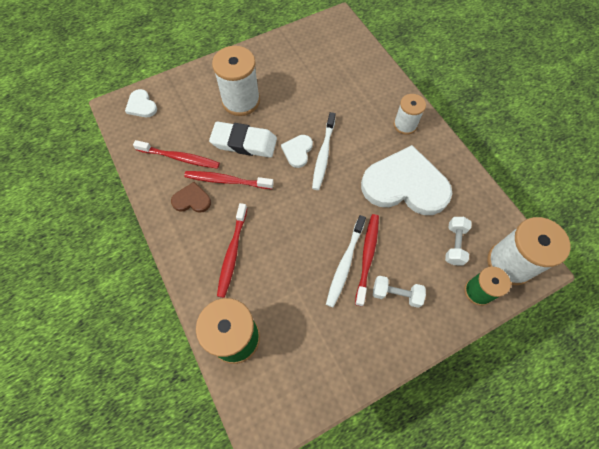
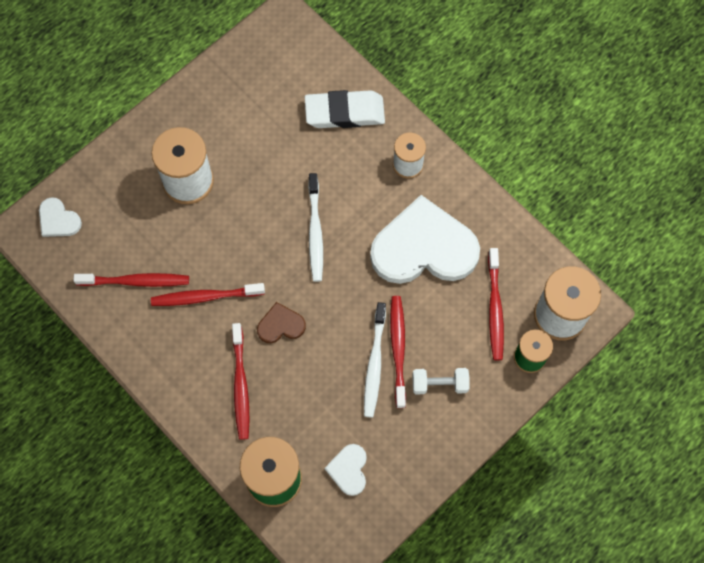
camera: 15 degrees left, 5 degrees up
brown heart [171,182,211,213] -> brown heart moved to [257,302,306,343]
white eraser [209,122,277,158] -> white eraser moved to [305,90,385,128]
white heart [281,135,313,168] -> white heart moved to [325,444,367,496]
white dumbbell [445,217,472,266] -> red toothbrush [488,248,504,360]

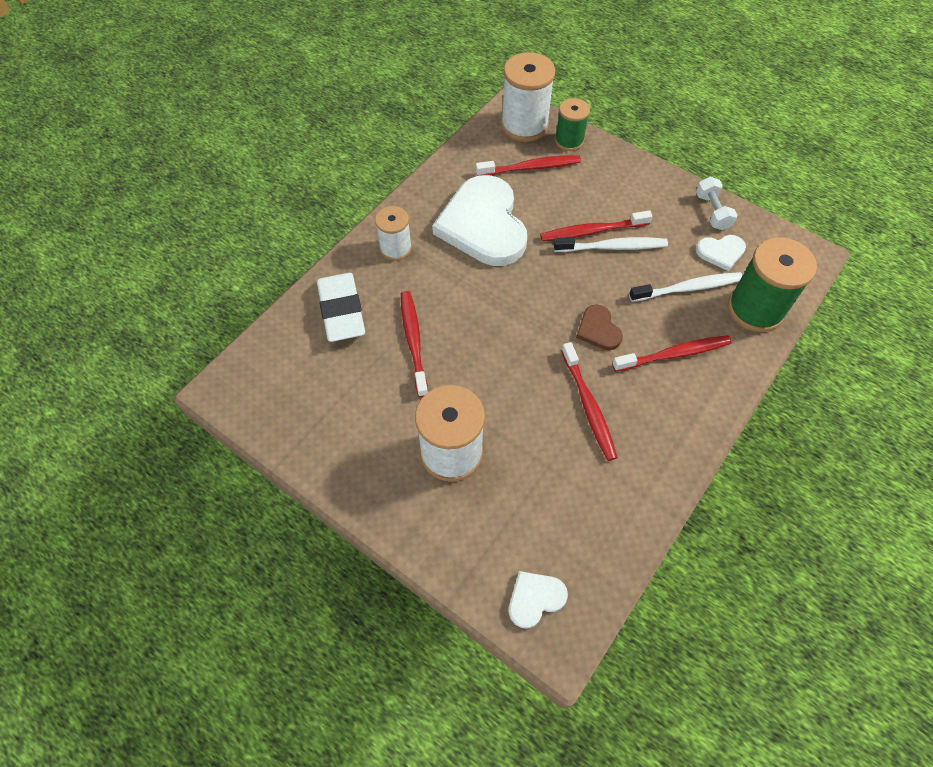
camera: 100 degrees left, 10 degrees down
white heart [39,198,82,237] -> white heart turned 150 degrees counterclockwise [509,571,568,629]
red toothbrush [73,273,189,287] -> red toothbrush moved to [401,291,428,397]
white toothbrush [308,173,323,282] -> white toothbrush moved to [629,272,742,302]
white dumbbell [413,368,469,394] -> white dumbbell moved to [696,177,738,230]

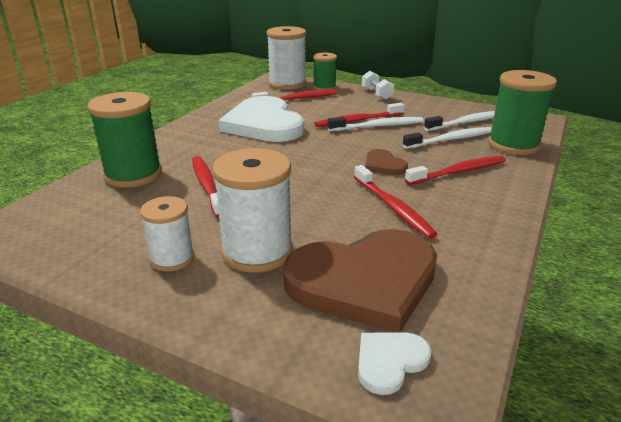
camera: 10 degrees left, 30 degrees down
white eraser [317,273,365,342] -> green spool [87,92,162,188]
white spool [375,206,412,261] -> white spool moved to [140,196,195,272]
white dumbbell [696,177,738,230] -> white dumbbell moved to [362,71,394,100]
white heart [696,235,746,271] -> white toothbrush [424,111,495,131]
none -> brown heart [283,229,437,333]

